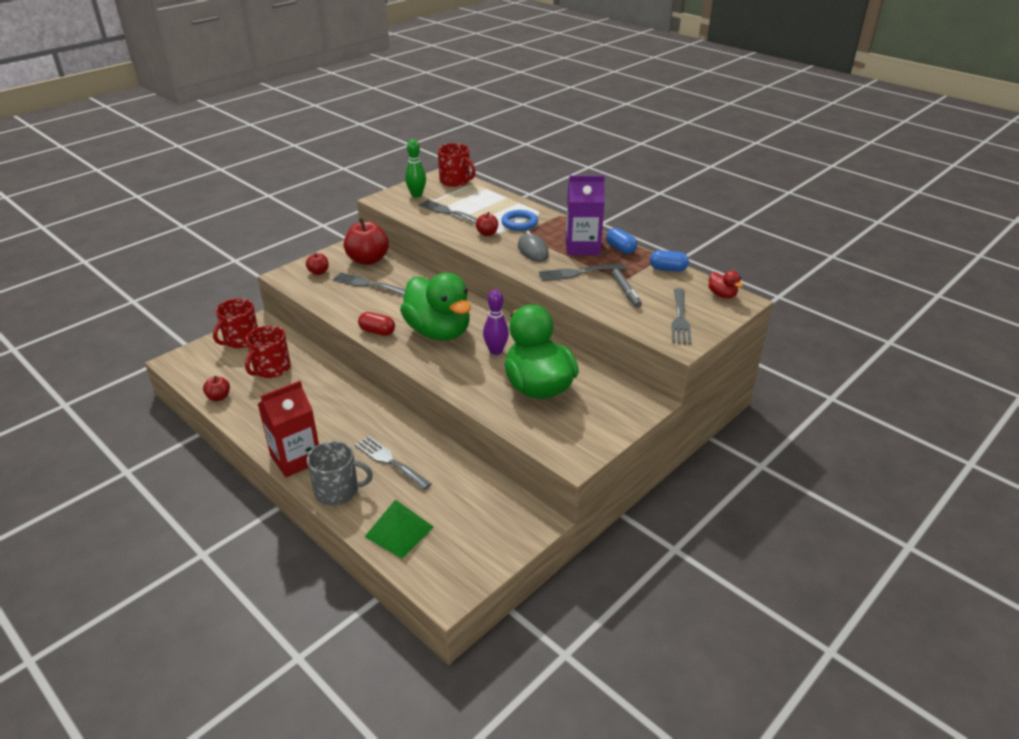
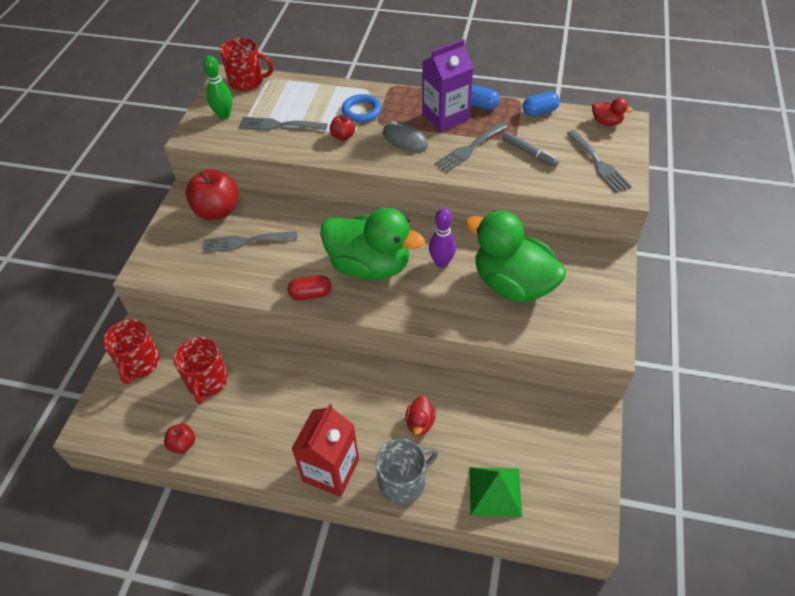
camera: 30 degrees left, 15 degrees up
red apple [306,253,329,275] -> none
grey fork [355,436,431,490] -> red duck [405,396,436,435]

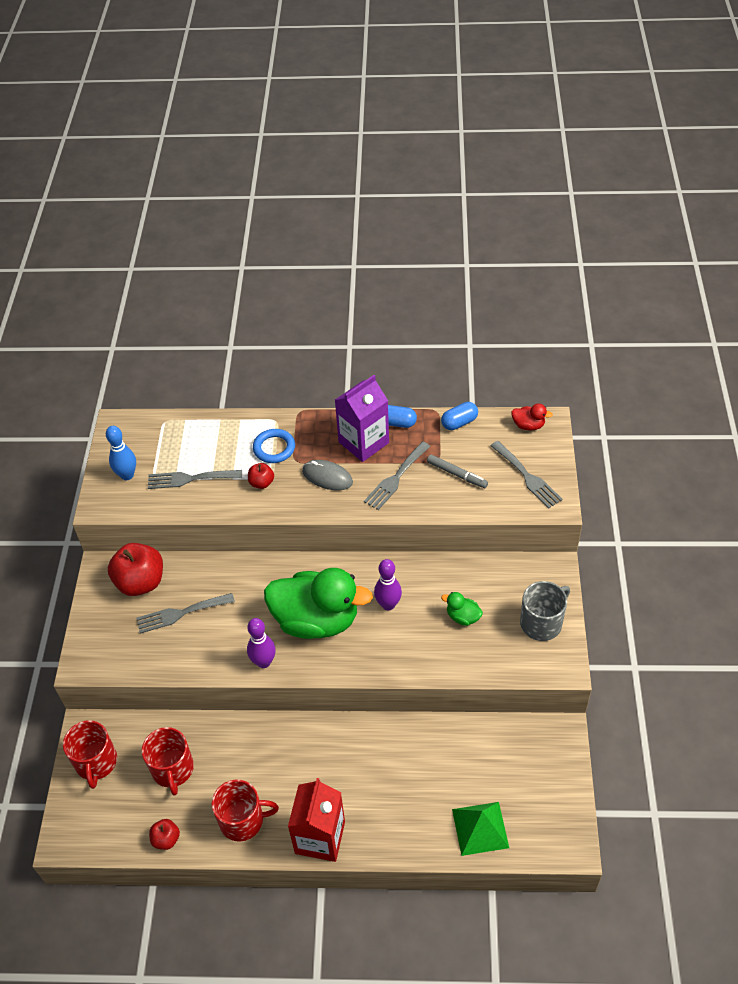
camera: 10 degrees left, 0 degrees up
green bowling pin [203,55,232,119] -> blue bowling pin [106,426,136,480]
red mug [220,38,273,91] -> red mug moved to [212,780,279,841]
red capsule [288,275,332,300] -> purple bowling pin [247,618,276,668]
grey mug [376,439,438,505] -> grey mug moved to [520,581,570,641]
red duck [405,396,436,435] -> none
green duck [465,211,566,302] -> green duck [441,592,483,626], size x0.40

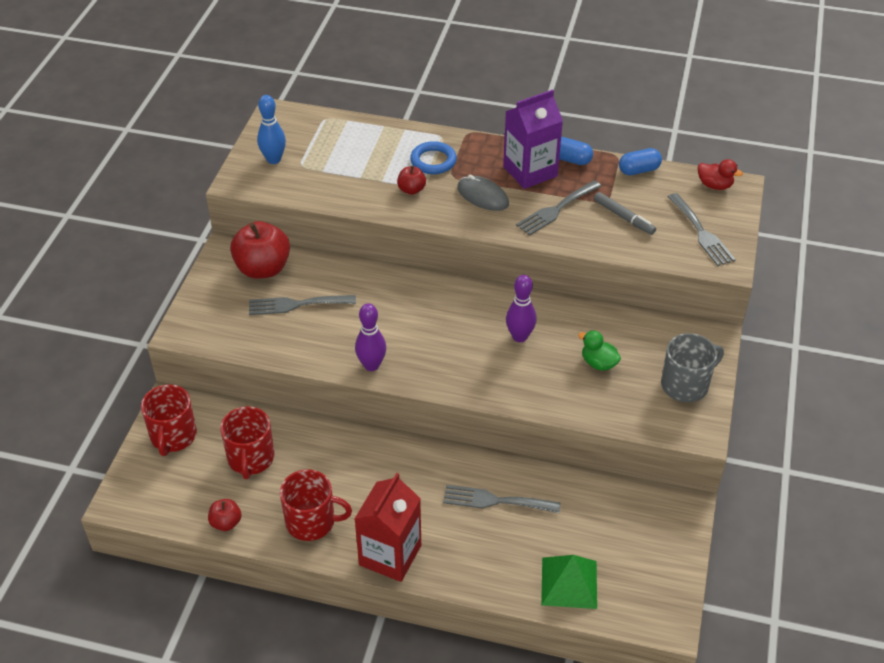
camera: 10 degrees right, 5 degrees down
grey fork [148,470,242,489] -> grey fork moved to [443,485,561,513]
green duck [264,568,373,639] -> none

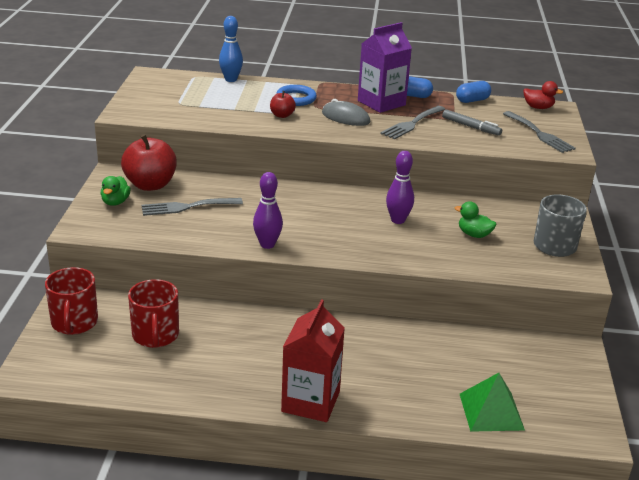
camera: 10 degrees left, 15 degrees down
red apple [208,499,241,531] -> none
blue bowling pin [257,95,286,164] -> blue bowling pin moved to [219,16,243,82]
red mug [280,469,352,541] -> none
grey fork [443,485,561,513] -> none
none -> green duck [100,176,131,206]

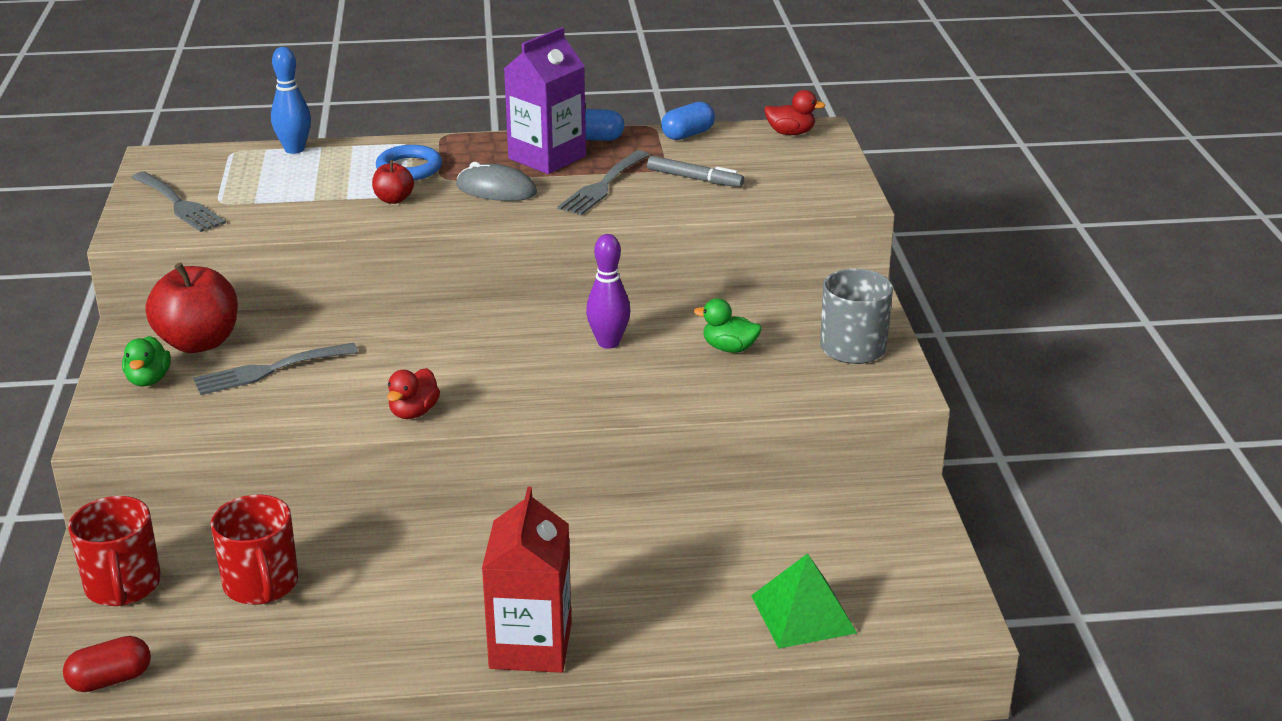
camera: 10 degrees left, 0 degrees up
purple bowling pin [253,172,283,249] -> red duck [387,368,440,419]
grey fork [503,111,576,153] -> grey fork moved to [132,172,226,232]
none -> red capsule [63,636,151,692]

